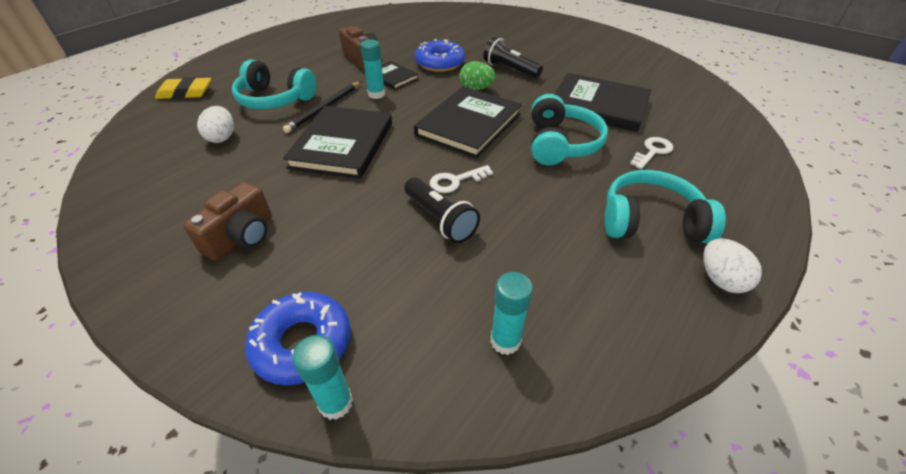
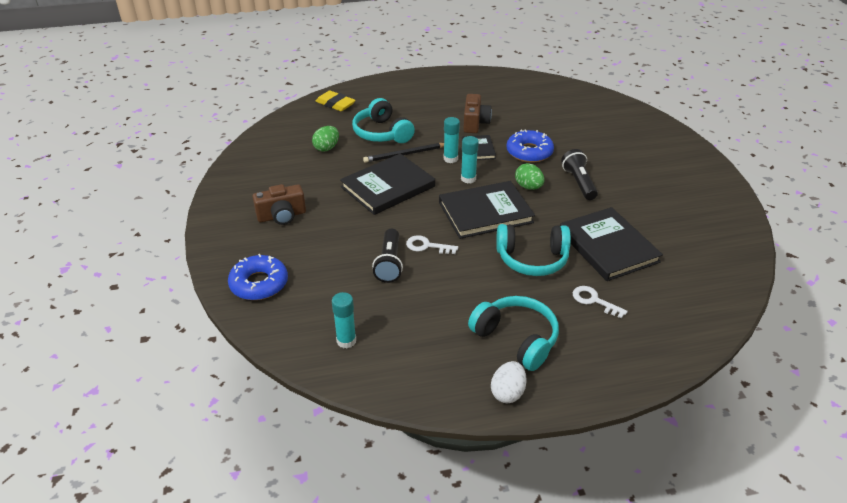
camera: 40 degrees right, 5 degrees down
white egg [197,106,234,143] -> green egg [312,126,339,152]
turquoise glue stick [292,335,353,420] -> turquoise glue stick moved to [461,136,479,183]
turquoise headphones [532,94,608,166] -> turquoise headphones turned 45 degrees clockwise [496,224,571,276]
white key [630,137,673,169] -> white key turned 135 degrees counterclockwise [573,286,628,318]

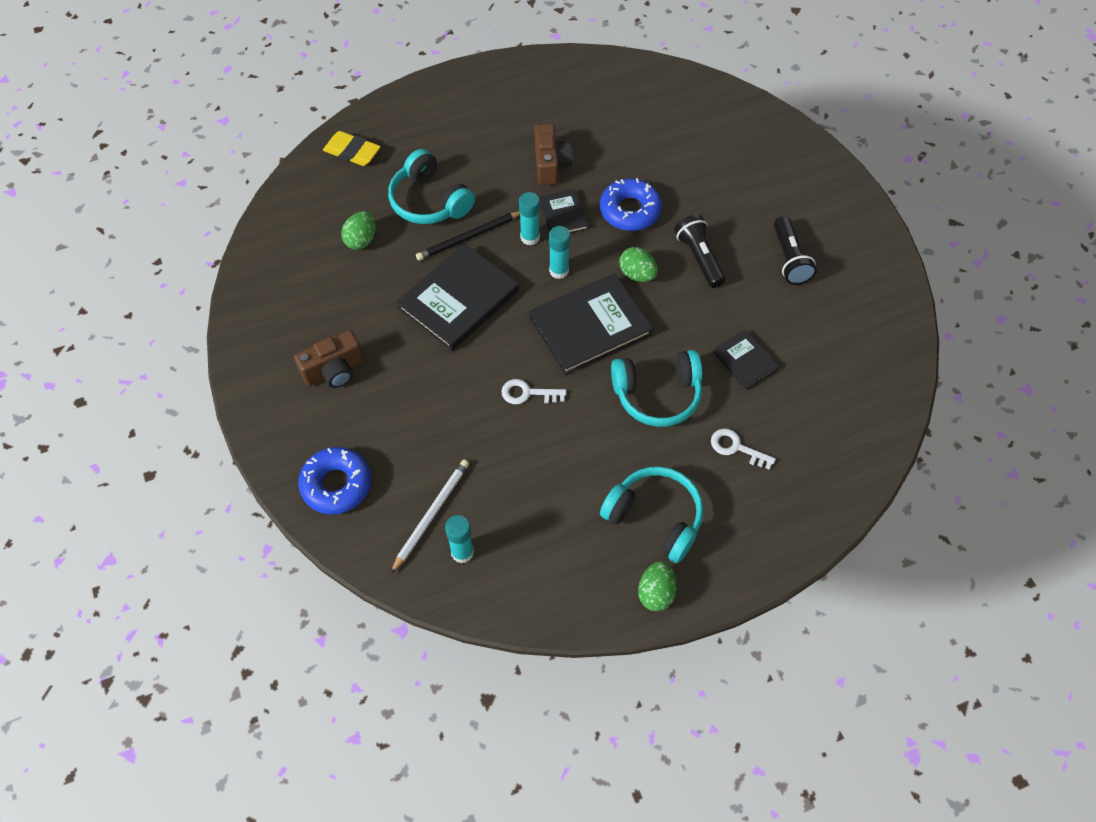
camera: 10 degrees left, 20 degrees up
black flashlight [372,228,403,283] -> black flashlight moved to [774,216,817,285]
white egg [491,361,527,403] -> green egg [638,561,677,611]
black book [560,207,663,281] -> black book [713,330,779,390], size x0.53
none -> white pencil [391,460,469,573]

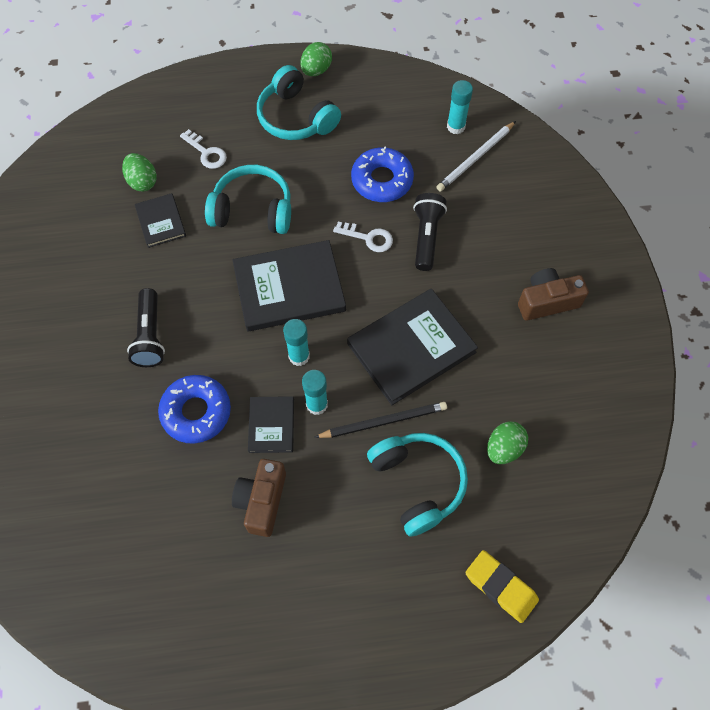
camera: 165 degrees left, 5 degrees up
blue donut [298,447,371,515] -> blue donut moved to [351,147,414,202]
green egg [619,247,658,282] -> green egg moved to [122,153,157,192]
black flashlight [774,216,817,285] -> black flashlight moved to [413,193,447,271]

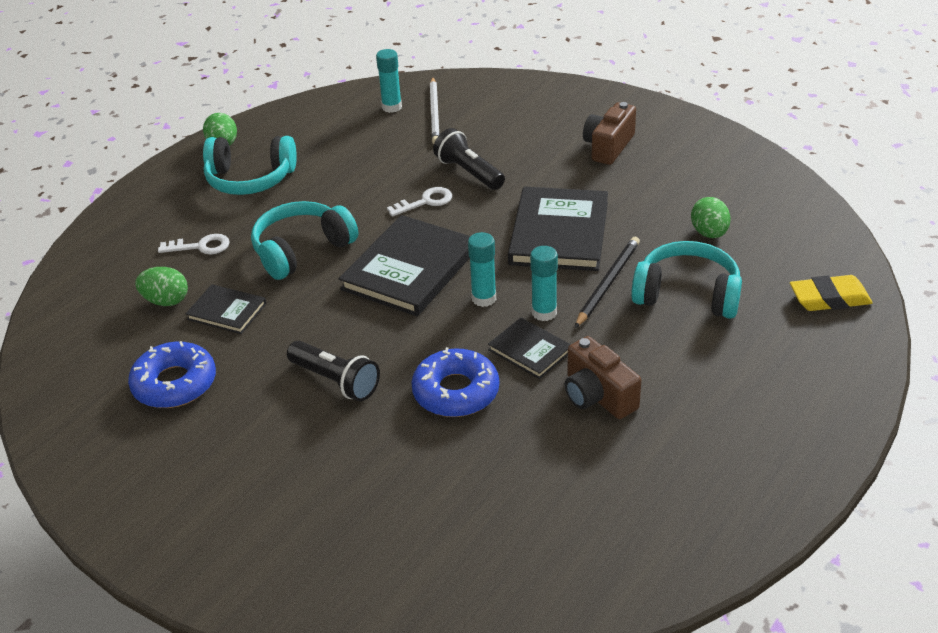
camera: 45 degrees left, 25 degrees down
blue donut [351,147,414,202] -> blue donut moved to [128,341,216,408]

